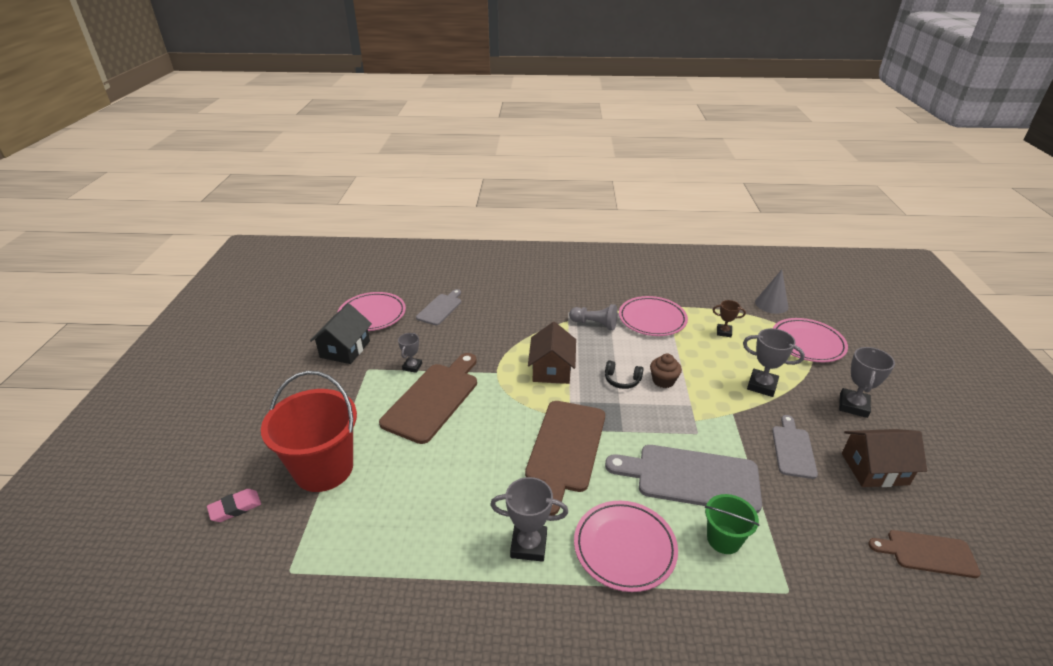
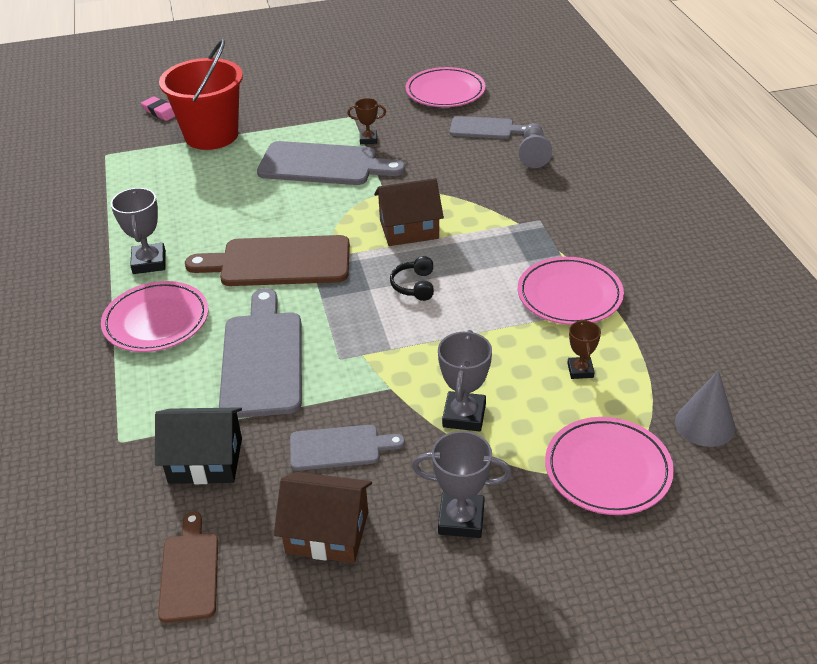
camera: 75 degrees right, 5 degrees up
black house [310,304,372,364] -> black house moved to [155,407,242,484]
brown cutting board [379,353,477,444] -> grey cutting board [257,141,405,185]
grey trophy [398,333,422,373] -> brown trophy [347,98,386,144]
grey pawn [569,304,617,330] -> grey pawn moved to [519,123,552,168]
brown cupcake [650,354,682,388] -> none
green bucket [705,494,759,554] -> none
brown house [842,429,927,487] -> brown house turned 60 degrees counterclockwise [274,472,372,563]

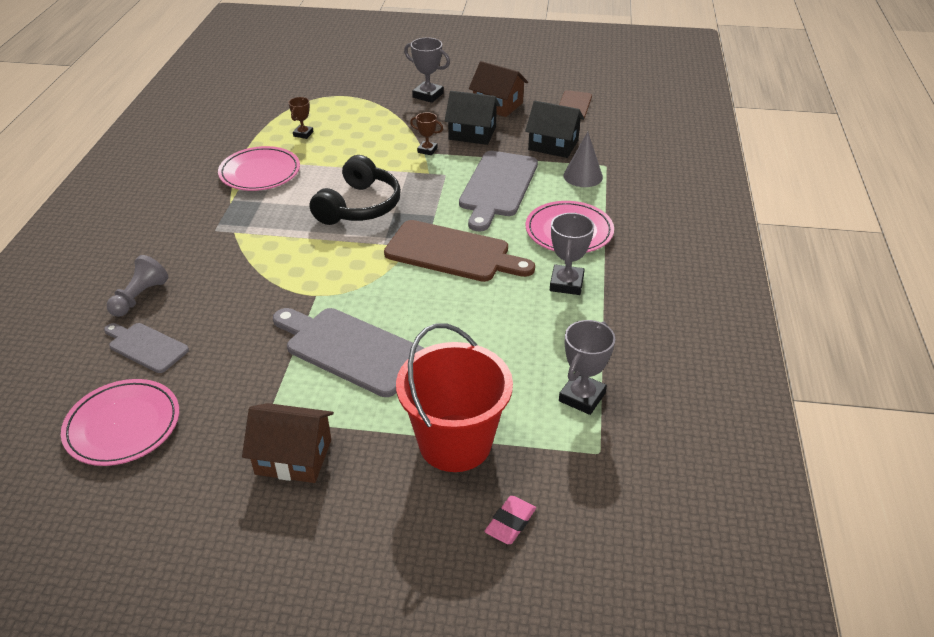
camera: 160 degrees left, 0 degrees up
pink eraser [141,96,175,121] -> pink eraser turned 60 degrees clockwise [484,496,536,544]
grey cutting board [290,425,405,471] -> black house [445,91,500,145]
brown trophy [347,98,386,144] -> brown trophy moved to [410,112,443,155]
brown house [374,178,444,246] -> brown house moved to [242,403,334,483]
black headphones [390,256,434,301] -> black headphones [310,155,401,225], size x2.08
grey trophy [438,330,492,432] -> grey trophy moved to [559,320,615,415]
pink plate [545,417,674,515] -> none
grey cone [675,370,736,447] -> grey cone moved to [563,132,603,187]

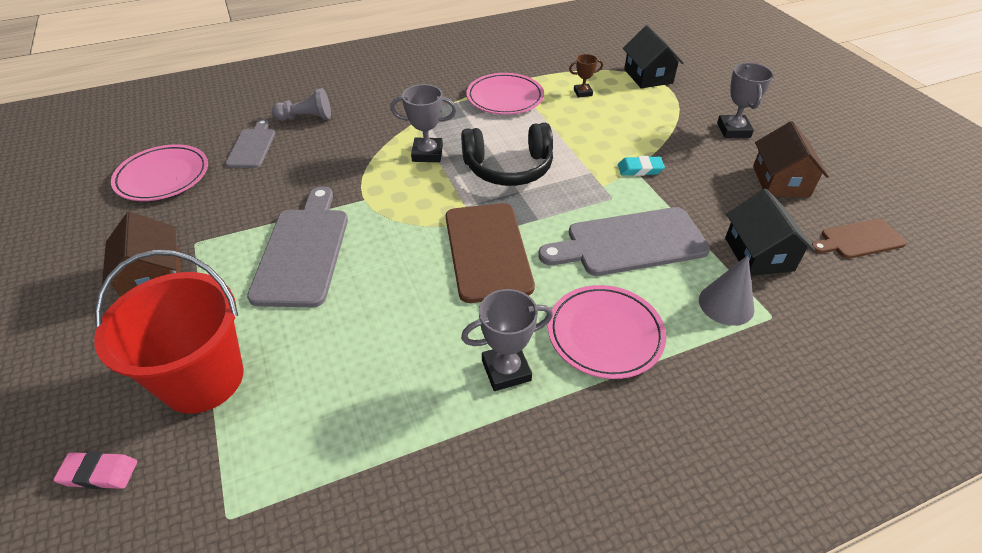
camera: 60 degrees right, 5 degrees up
brown trophy [410,112,443,155] -> turquoise eraser [618,156,665,176]
black house [445,91,500,145] -> black house moved to [623,25,684,88]
grey trophy [559,320,615,415] -> grey trophy moved to [390,84,457,162]

